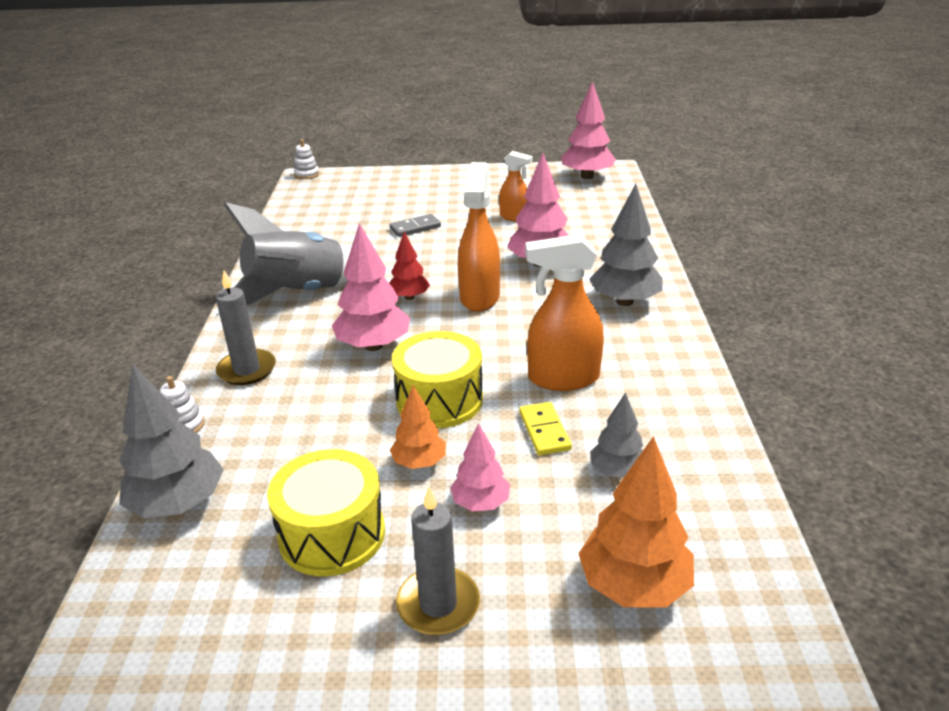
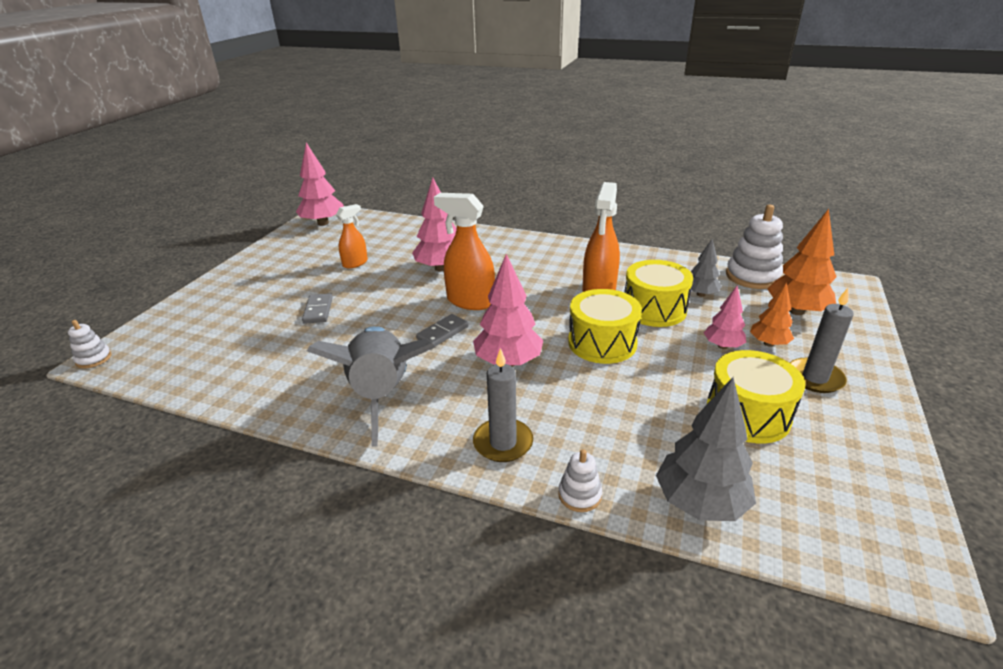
camera: 70 degrees left, 0 degrees up
red tree [389,231,430,300] -> grey domino [416,314,469,347]
orange tree [390,385,446,469] -> orange tree moved to [750,283,794,347]
yellow domino [519,402,572,455] -> yellow drum [624,260,693,327]
grey tree [589,184,663,306] -> none
none -> white stacking toy [726,205,783,289]

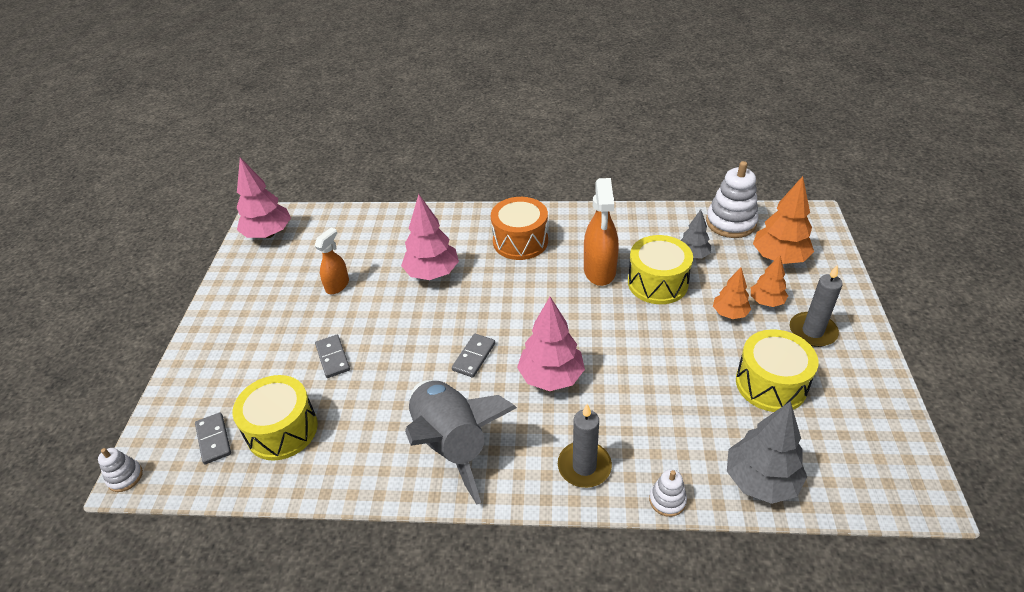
camera: 15 degrees left, 10 degrees up
orange spray bottle [434,193,495,310] -> none
yellow drum [568,289,642,364] -> yellow drum moved to [233,375,318,461]
pink tree [704,286,746,349] -> orange tree [713,267,751,319]
none -> grey domino [195,413,231,464]
none -> orange drum [491,197,548,260]

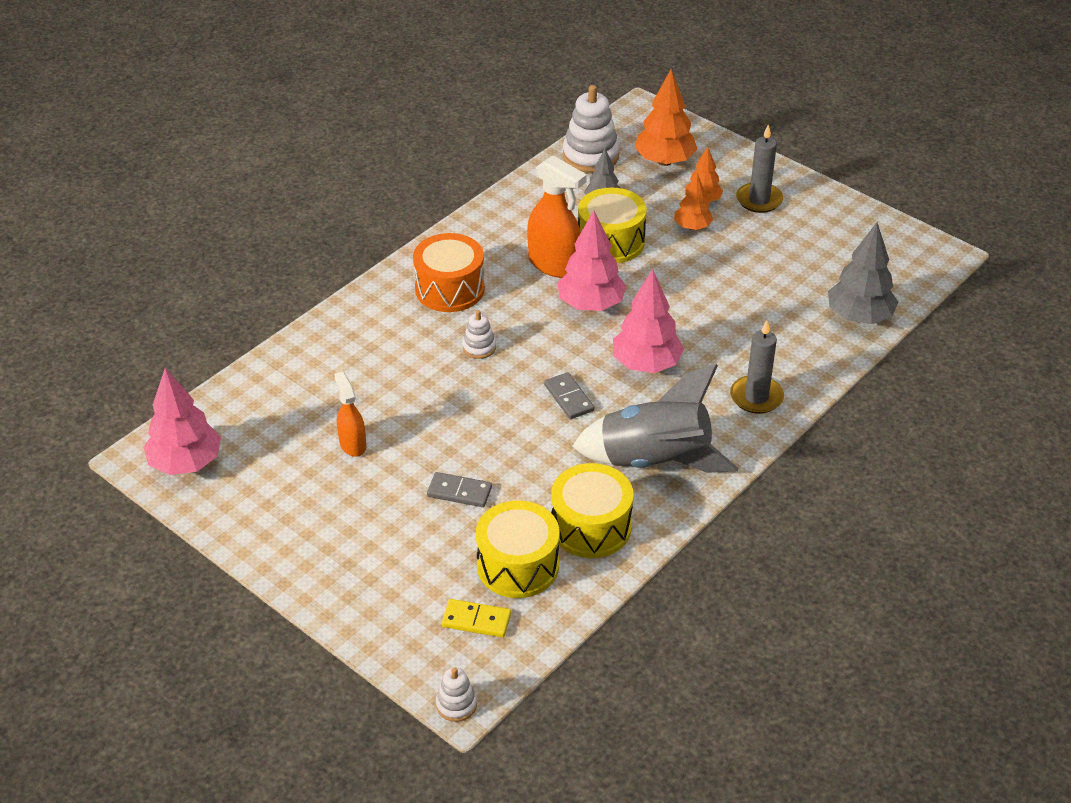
camera: 55 degrees left, 0 degrees up
grey domino [195,413,231,464] -> yellow domino [442,599,511,637]
pink tree [401,194,459,280] -> pink tree moved to [557,211,626,311]
white stacking toy [649,469,687,517] -> white stacking toy moved to [463,310,496,359]
yellow drum [736,329,818,412] -> yellow drum moved to [551,463,634,558]

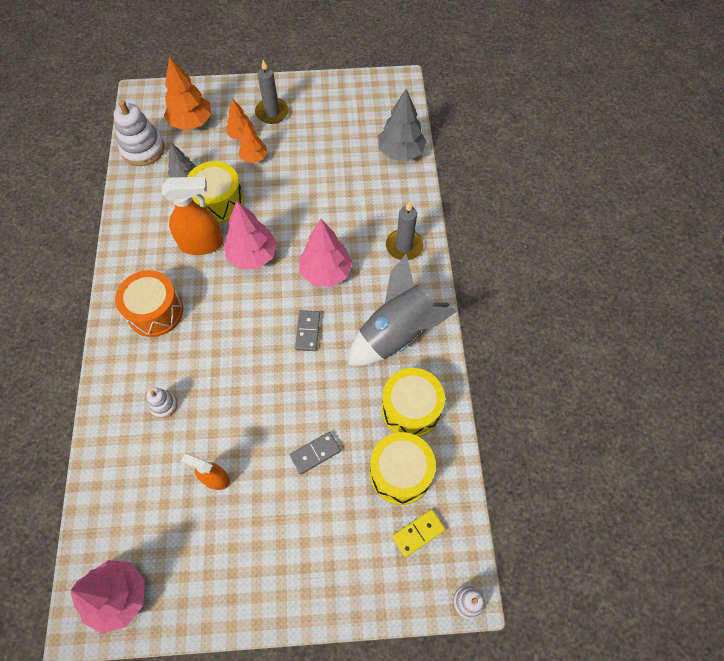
camera: 45 degrees left, 20 degrees up
white stacking toy [463,310,496,359] -> white stacking toy moved to [147,387,178,418]
grey domino [544,372,594,419] -> grey domino turned 75 degrees clockwise [295,310,320,351]

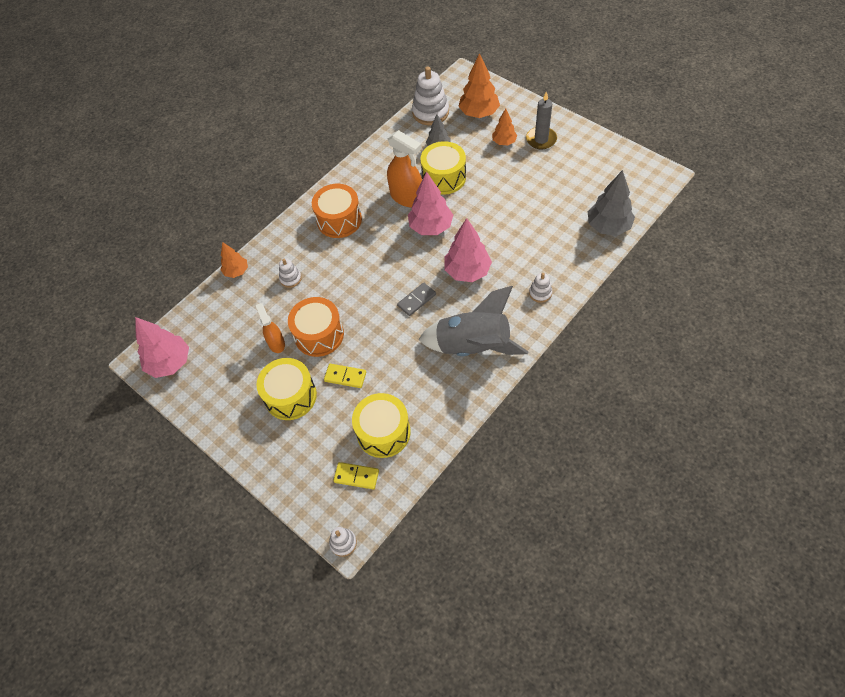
camera: 50 degrees right, 5 degrees down
orange tree [239,122,268,163] -> orange tree moved to [221,242,248,278]
grey domino [290,432,341,474] -> yellow domino [324,364,366,388]
yellow drum [381,368,445,437] -> yellow drum moved to [256,358,317,420]
grey candle [386,201,424,260] -> white stacking toy [529,273,552,303]
none -> orange drum [288,297,344,357]

